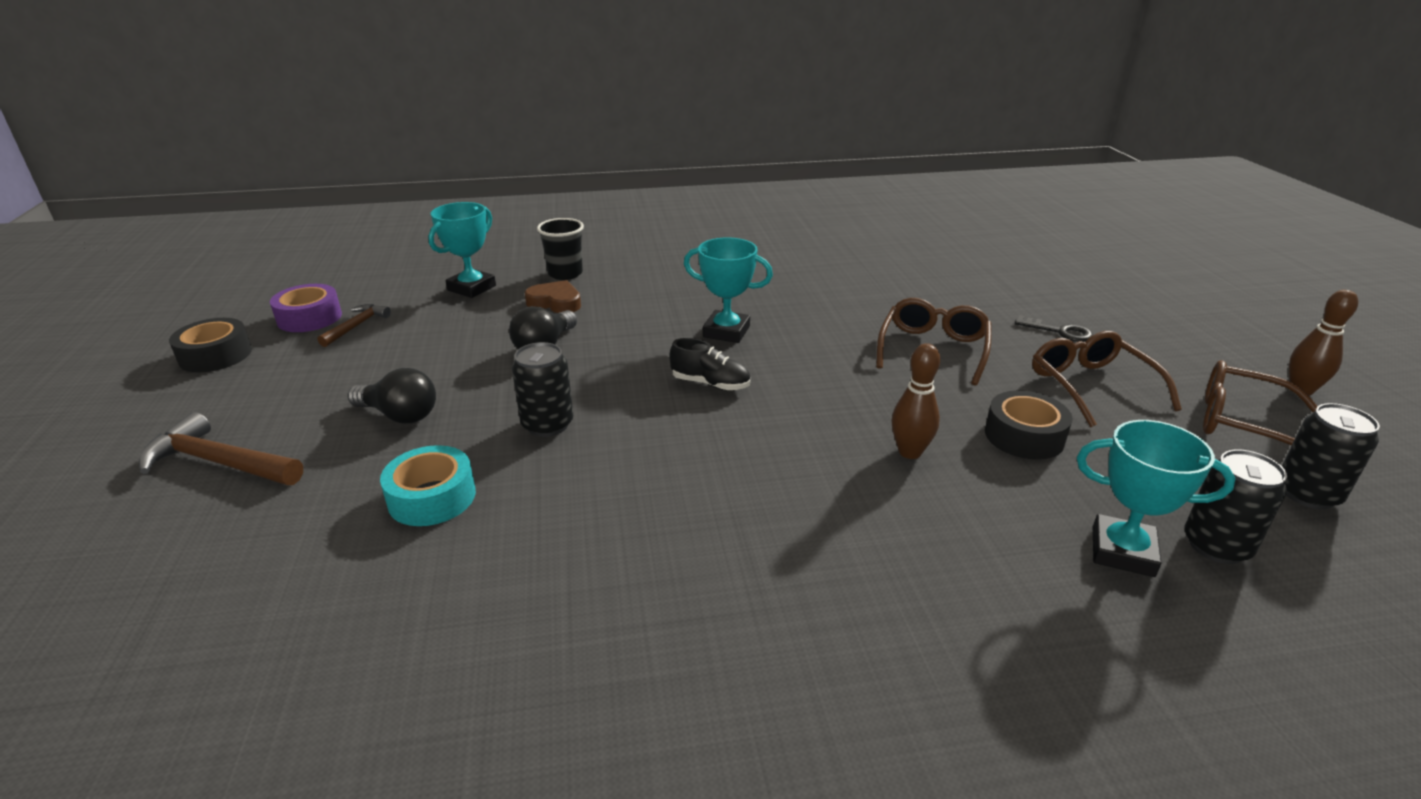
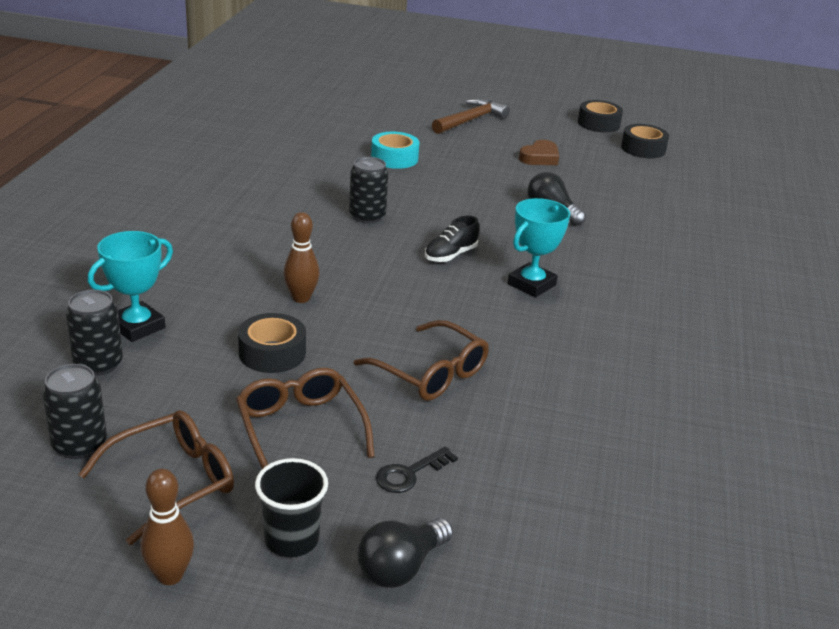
camera: 110 degrees right, 0 degrees up
purple tape [270,284,342,332] -> black tape [621,124,669,158]
brown hammer [317,304,391,347] -> none
black light bulb [348,368,436,424] -> black light bulb moved to [358,518,453,588]
turquoise trophy [428,202,496,298] -> none
black can [512,342,573,437] -> black can moved to [349,157,389,224]
brown heart [525,280,581,313] -> brown heart moved to [519,140,559,165]
black cup [537,218,584,280] -> black cup moved to [255,458,328,557]
brown glasses [1032,331,1182,428] -> brown glasses turned 120 degrees counterclockwise [236,368,375,469]

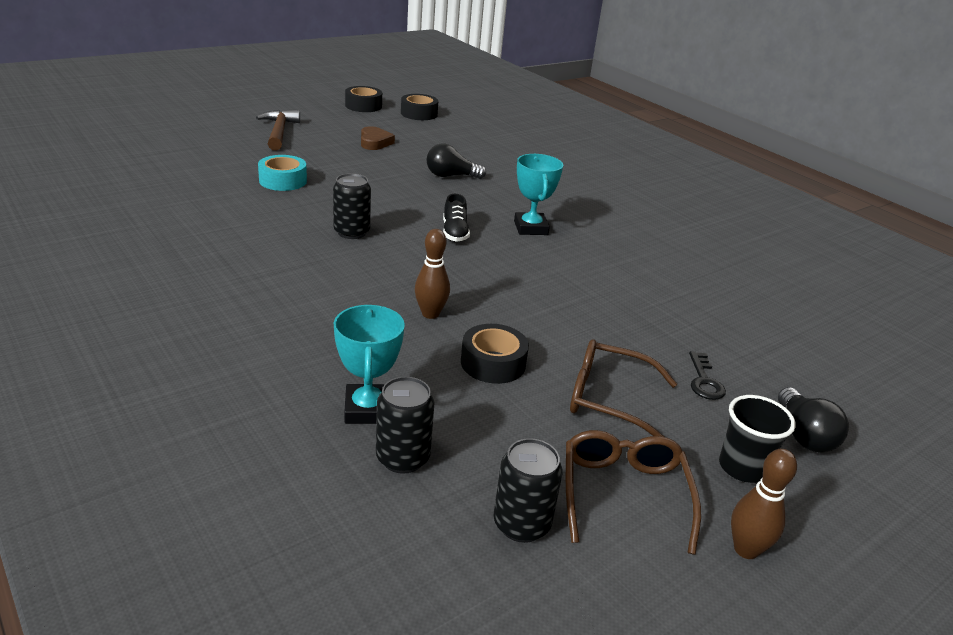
camera: 50 degrees left, 0 degrees up
brown glasses [354,320,489,401] -> none

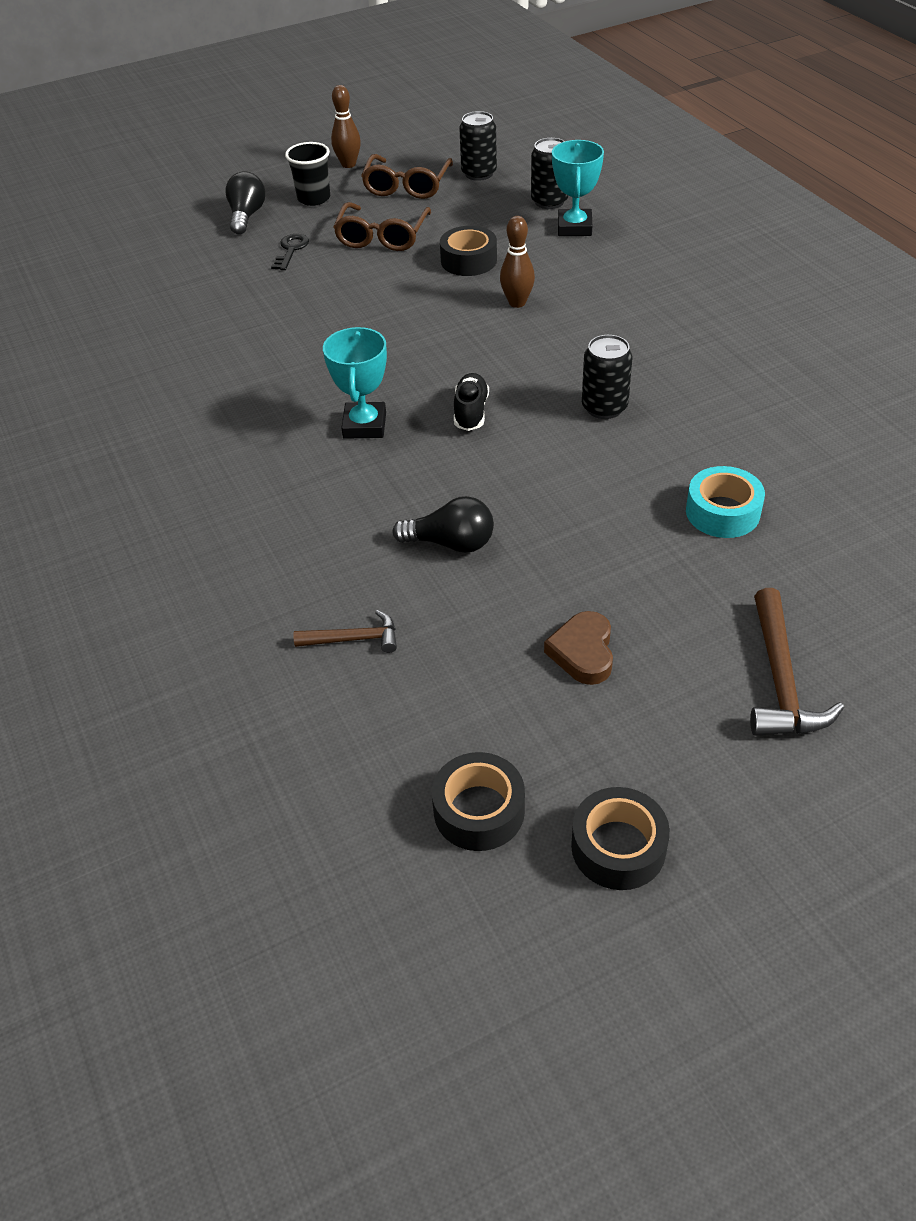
camera: 165 degrees left, 15 degrees up
brown glasses [570,339,677,437] -> brown glasses turned 75 degrees clockwise [333,202,431,251]
none -> brown hammer [293,610,397,653]

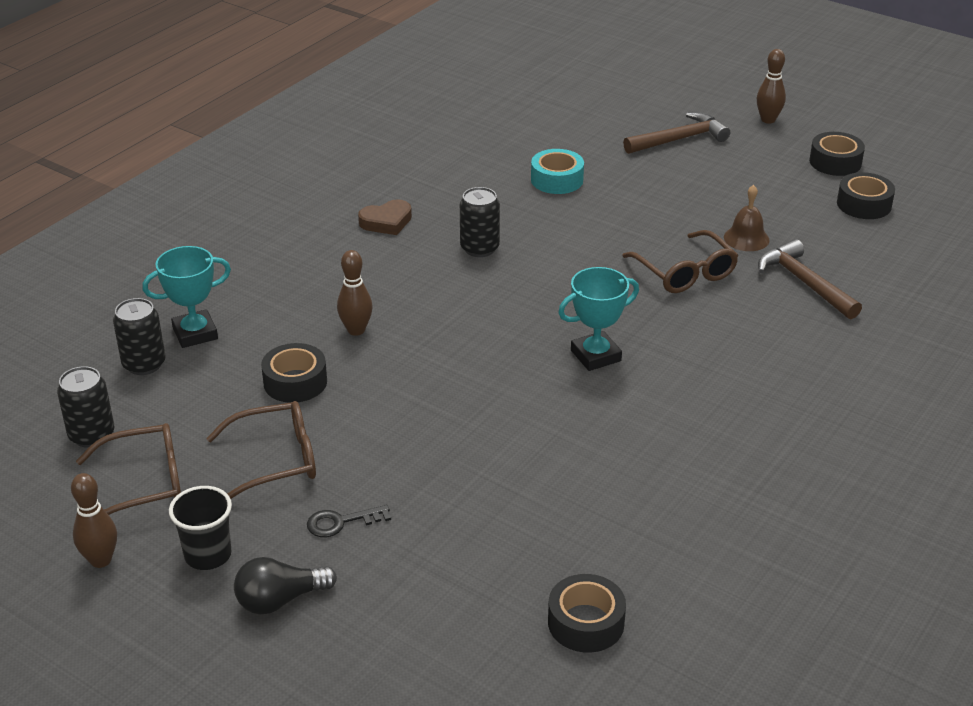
camera: 120 degrees left, 10 degrees down
brown hammer [293,610,397,653] -> brown hammer [758,239,862,319], size x1.65
black light bulb [392,496,494,553] -> brown glasses [622,230,738,293]
black shoe [454,373,489,431] -> none
brown heart [544,611,613,685] -> brown heart moved to [358,199,412,235]
none -> black tape [548,574,626,653]
none -> brown bell [724,185,770,251]
none -> brown bowling pin [757,49,786,123]

